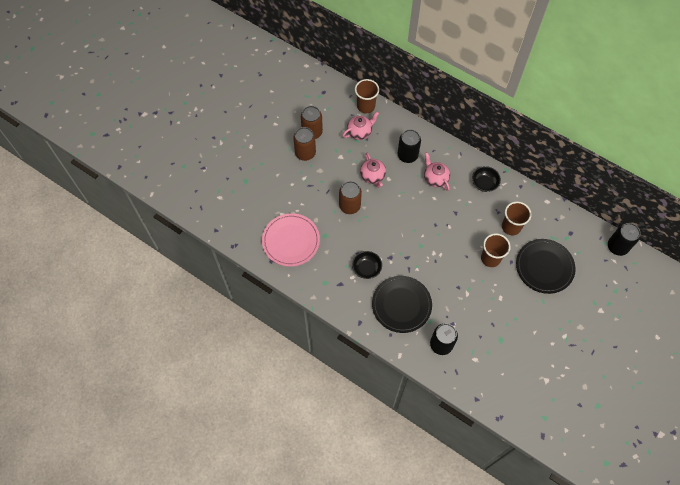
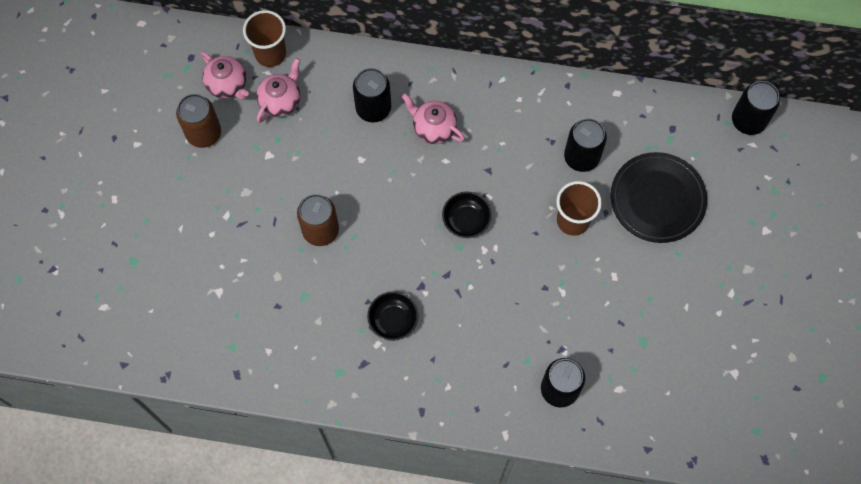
camera: 25 degrees left, 5 degrees up
pink plate [262,213,320,267] -> none
brown can [293,127,316,161] -> none
pink teapot [360,153,386,188] -> pink teapot moved to [201,52,249,100]
black plate [372,276,432,333] -> none
black bowl [472,166,501,192] -> black bowl moved to [442,192,492,238]
brown cup [502,201,532,235] -> black can [564,118,607,172]

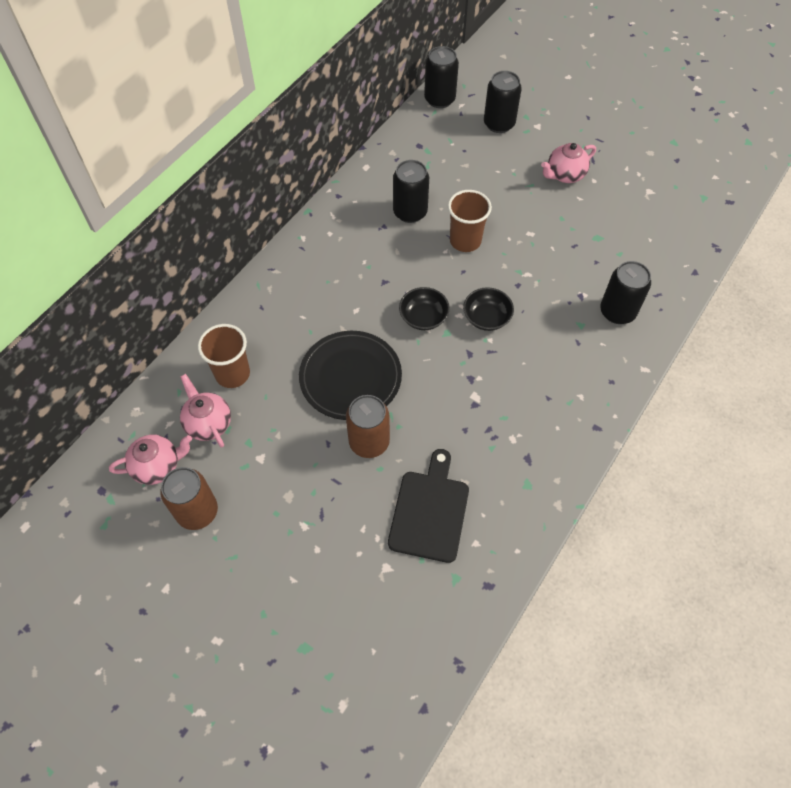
camera: 65 degrees left, 10 degrees down
brown cup [243,10,286,67] -> brown cup moved to [198,324,250,388]
black can [353,68,391,122] -> black can moved to [484,71,522,133]
black bowl [367,291,418,341] -> black bowl moved to [463,287,514,331]
pink teapot [402,94,465,144] -> pink teapot moved to [541,143,596,183]
black plate [610,152,707,243] -> black plate moved to [299,331,402,420]
none -> black cutting board [388,449,469,563]

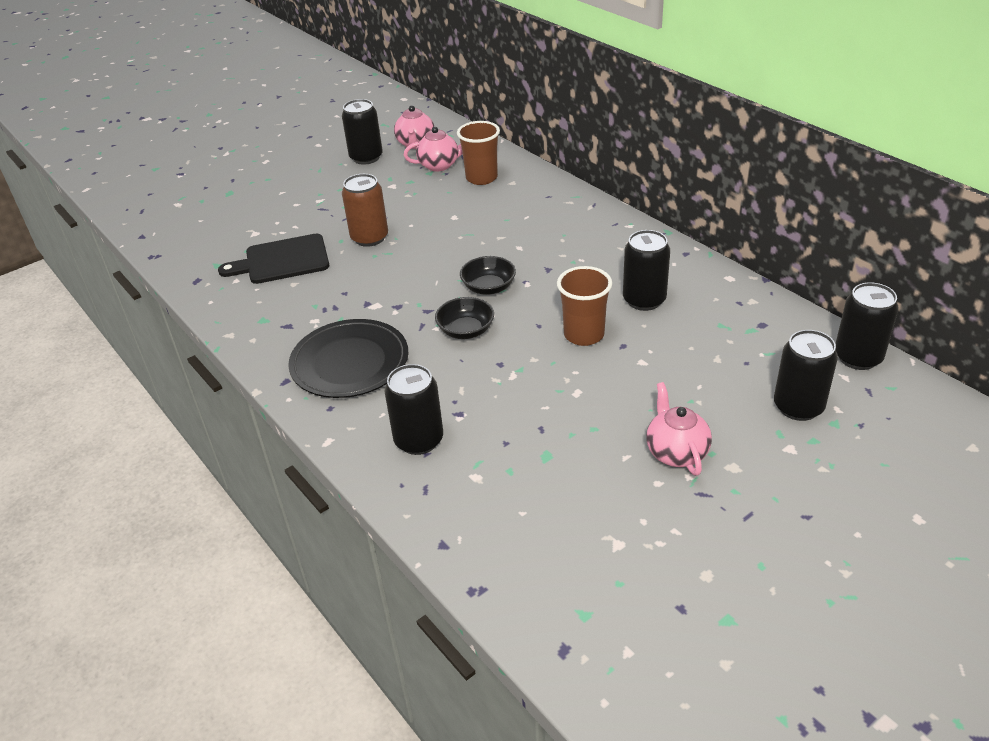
camera: 110 degrees right, 20 degrees down
brown can [160,467,218,530] -> black can [342,99,383,165]
black plate [299,331,402,420] -> black plate moved to [288,319,408,398]
black cutting board [388,449,469,563] -> black cutting board turned 135 degrees clockwise [218,234,329,284]

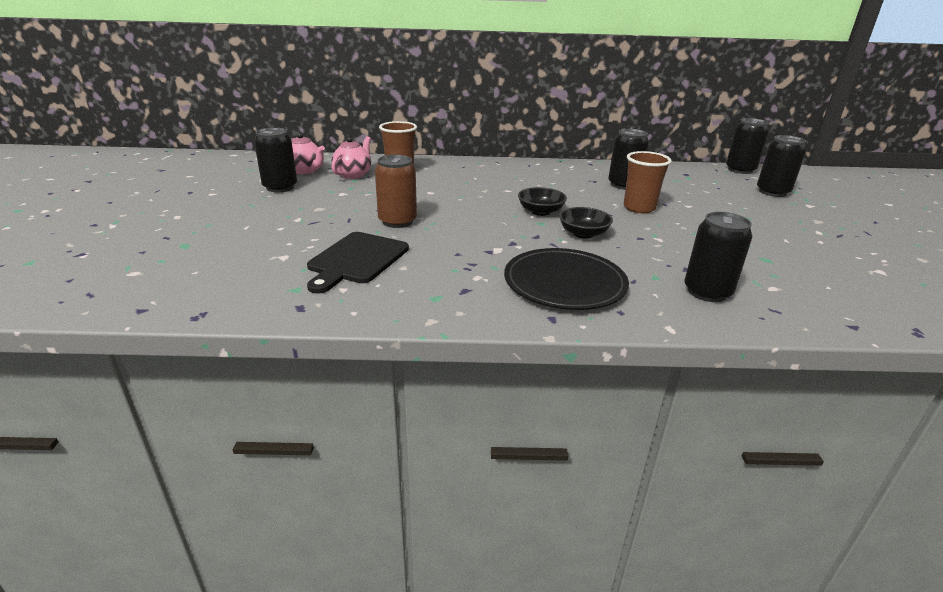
camera: 55 degrees left, 10 degrees down
pink teapot [646,382,712,475] -> none

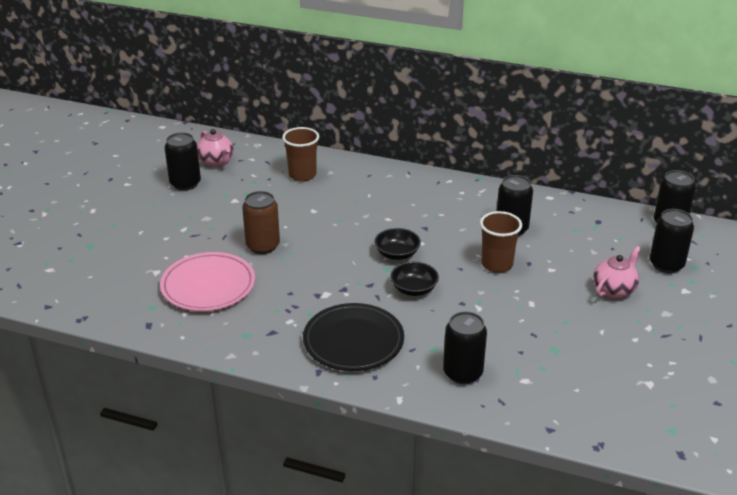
camera: 20 degrees right, 5 degrees up
black cutting board [307,232,409,294] -> pink plate [160,252,255,311]
pink teapot [331,136,371,179] -> pink teapot moved to [594,246,641,298]

